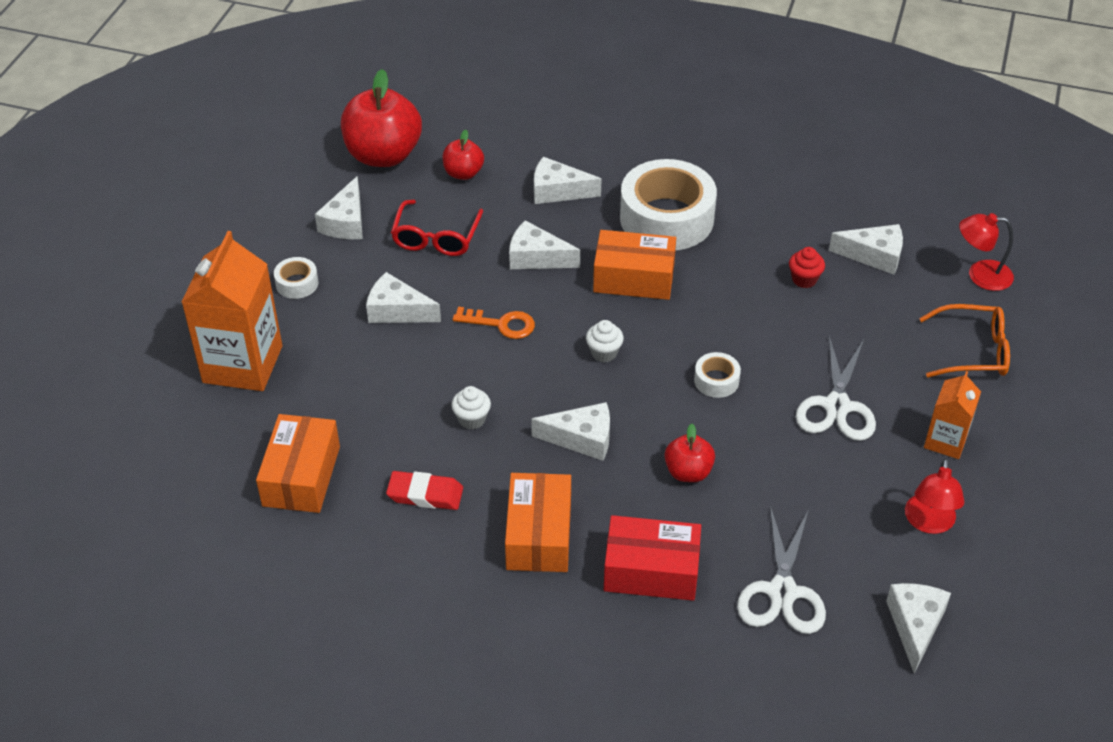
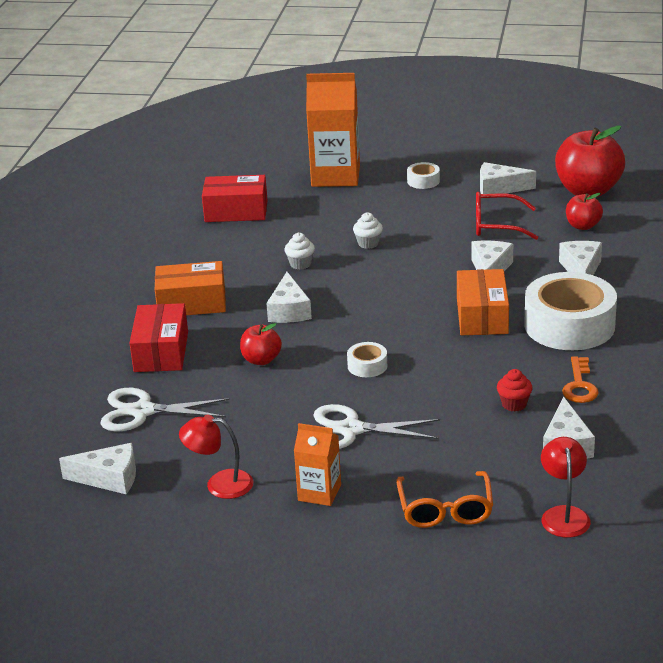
camera: 85 degrees right, 15 degrees down
orange box [256,414,340,513] -> red box [202,175,268,222]
white cheese [366,272,441,323] -> none
red eraser [386,471,463,510] -> none
orange key [453,307,535,339] -> orange key moved to [562,356,599,403]
white cupcake [586,320,624,362] -> white cupcake moved to [353,212,383,249]

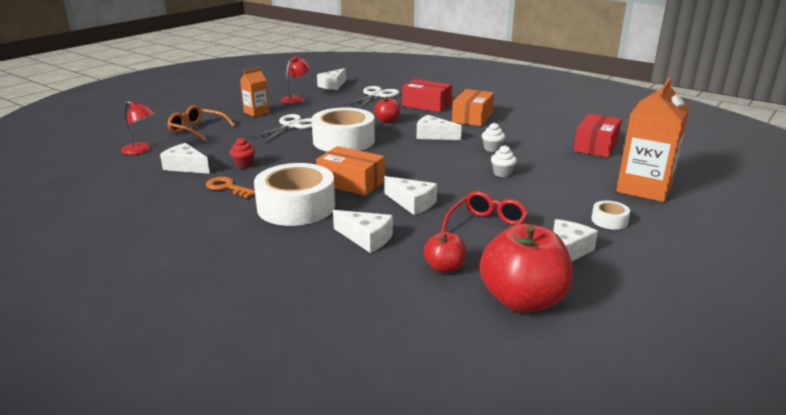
camera: 115 degrees right, 5 degrees down
white tape [347,342,387,377] -> white tape [312,107,375,152], size x2.32

